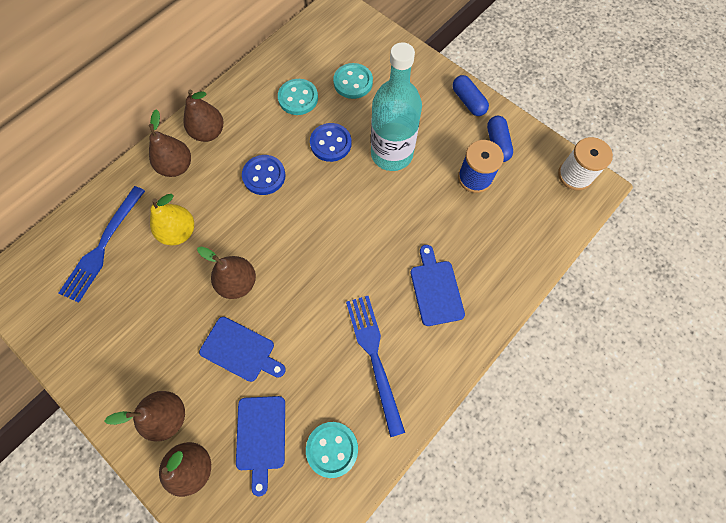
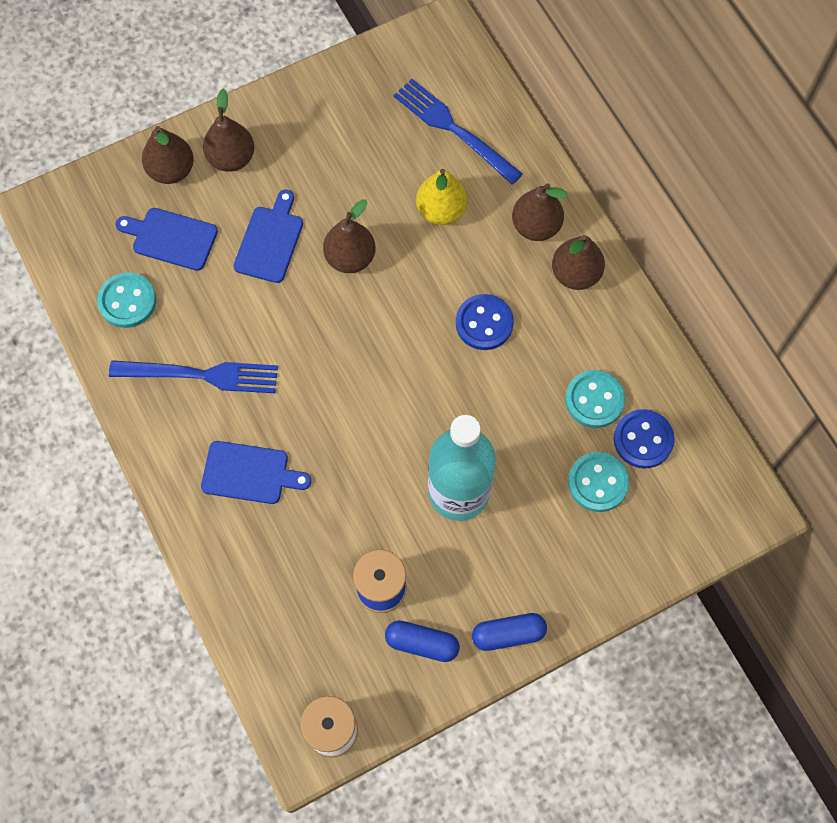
camera: 110 degrees right, 0 degrees up
blue cutting board [199,317,286,382] -> blue cutting board turned 150 degrees clockwise [234,190,303,283]
blue button [310,123,352,162] -> blue button moved to [614,409,675,469]

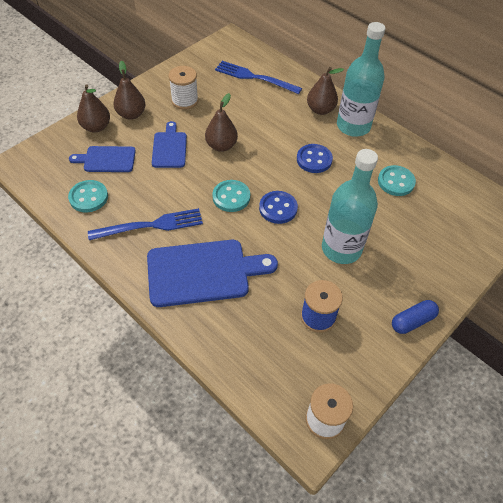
camera: 20 degrees left, 15 degrees down
blue cutting board [201,441,311,504] -> blue cutting board [147,240,278,307], size x1.74
blue capsule [385,621,460,662] -> none
yellow pear [416,169,468,225] -> none
brown pear [552,235,605,290] -> turquoise bottle [337,22,385,137]
turquoise button [568,452,629,512] -> turquoise button moved to [212,180,250,212]
blue button [614,409,675,469] -> blue button moved to [259,191,298,224]
none -> white spool [168,66,198,110]

